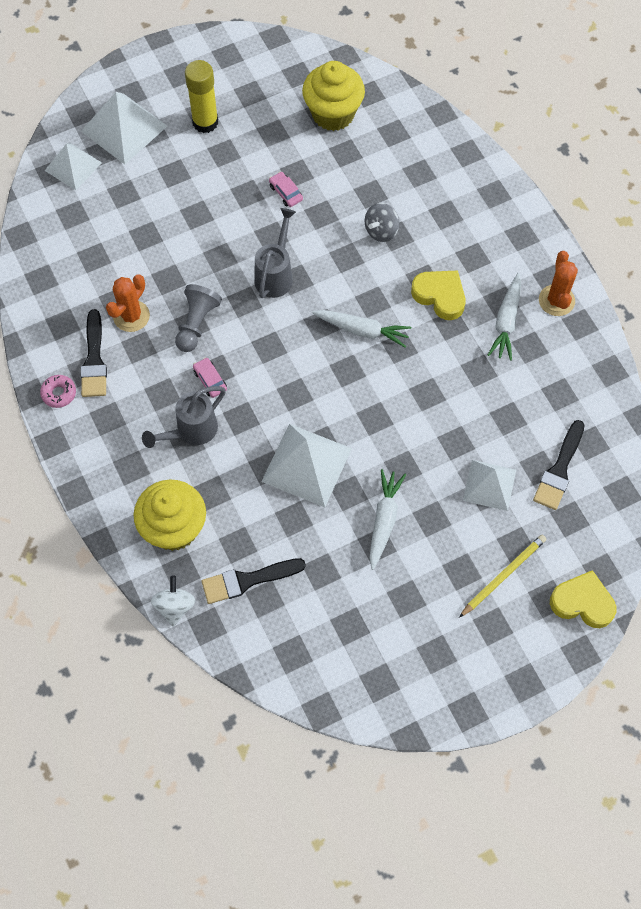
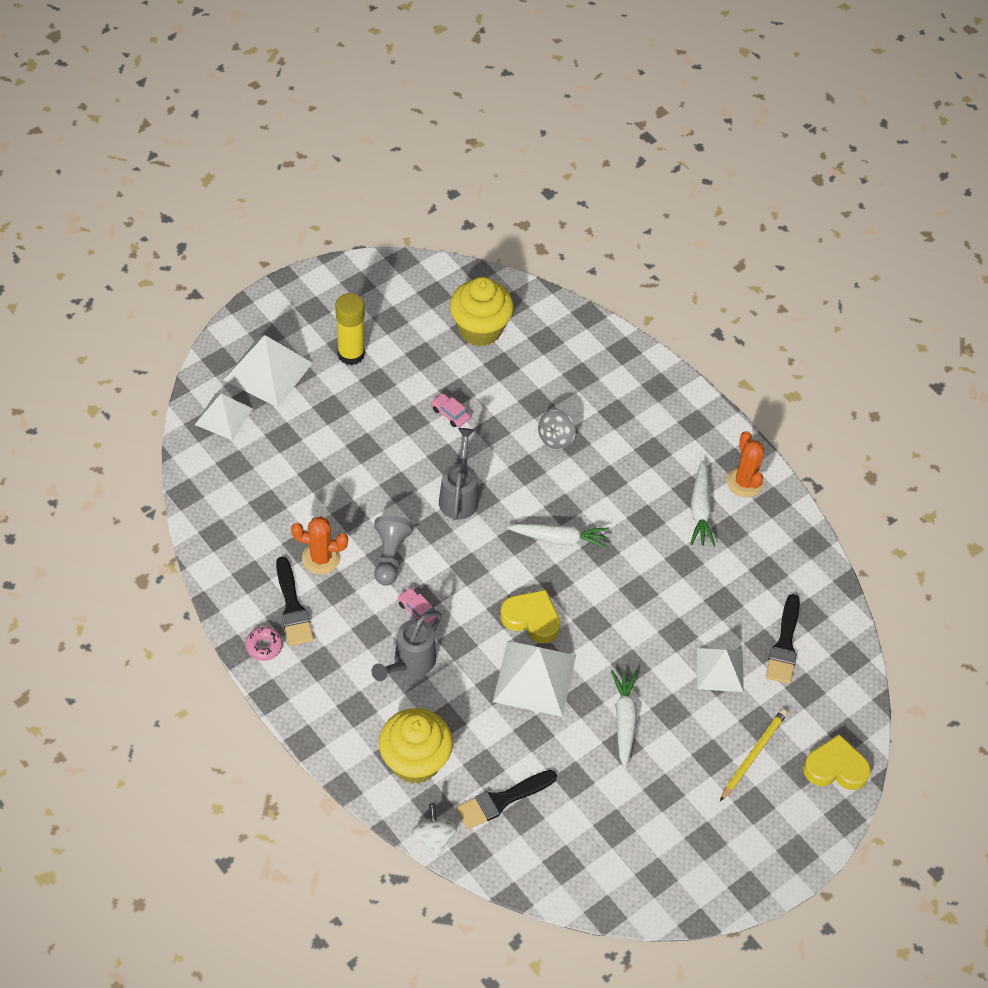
camera: 15 degrees left, 10 degrees down
orange cactus [106,275,150,332] -> orange cactus turned 75 degrees clockwise [291,516,348,574]
yellow heart [411,270,466,320] -> yellow heart moved to [500,590,561,644]

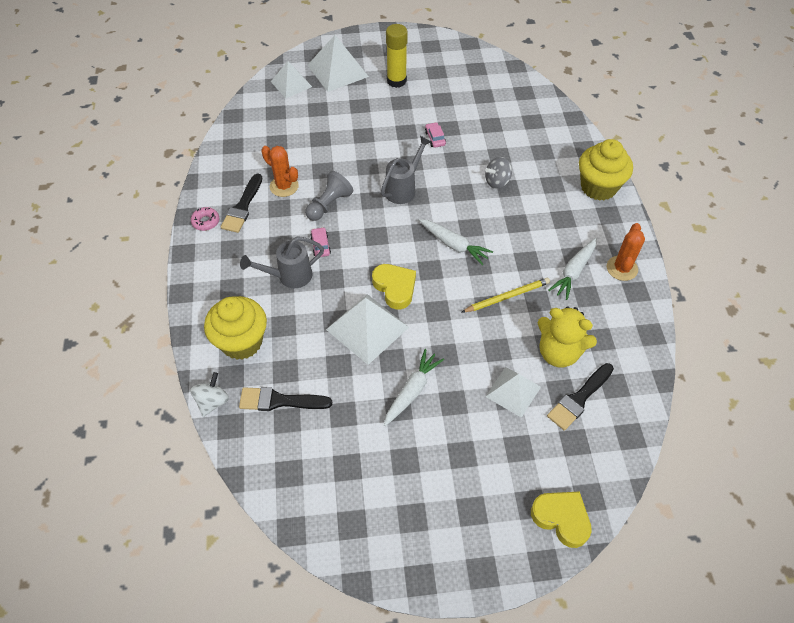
camera: 35 degrees right, 0 degrees up
yellow cupcake [450,277,514,346] -> yellow cupcake moved to [579,139,633,201]
yellow pencil [720,709,788,801] -> yellow pencil moved to [462,278,550,312]
none -> yellow teddy bear [537,307,597,368]

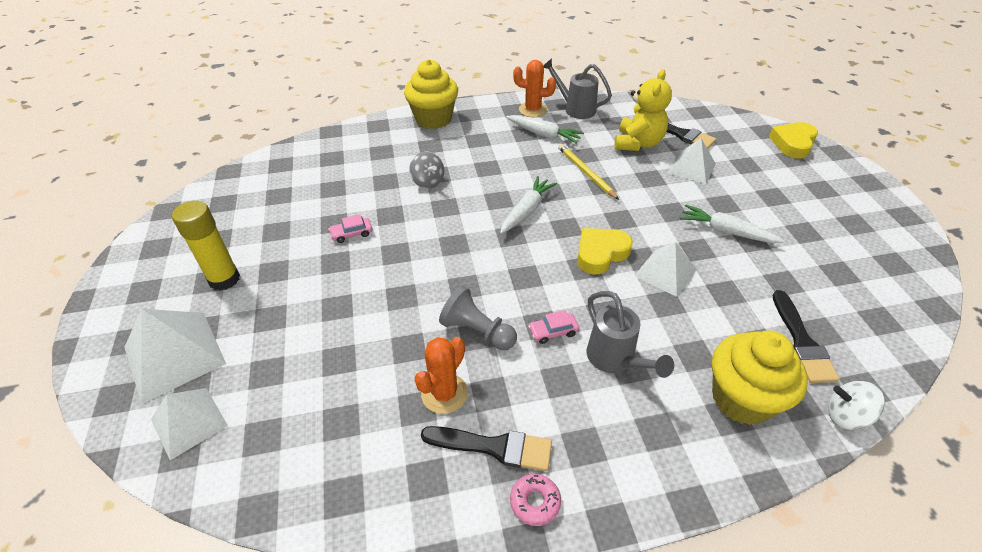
camera: 95 degrees left, 10 degrees down
white pyramid [326,294,409,365] -> white pyramid [634,242,697,297], size x0.66
grey watering can [381,136,431,204] -> grey watering can moved to [543,58,612,119]

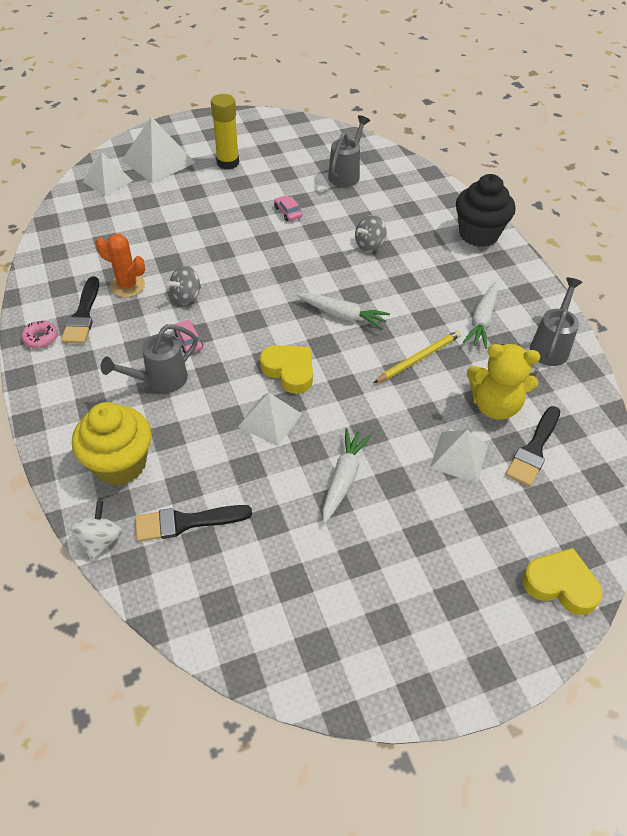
camera: 80 degrees right, 5 degrees up
yellow cupcake [404,59,458,129] -> black cupcake [456,174,516,247]
grey pawn [439,286,517,350] -> grey spinning top [167,266,201,305]
orange cactus [513,60,556,117] -> none
none -> grey watering can [328,115,370,187]

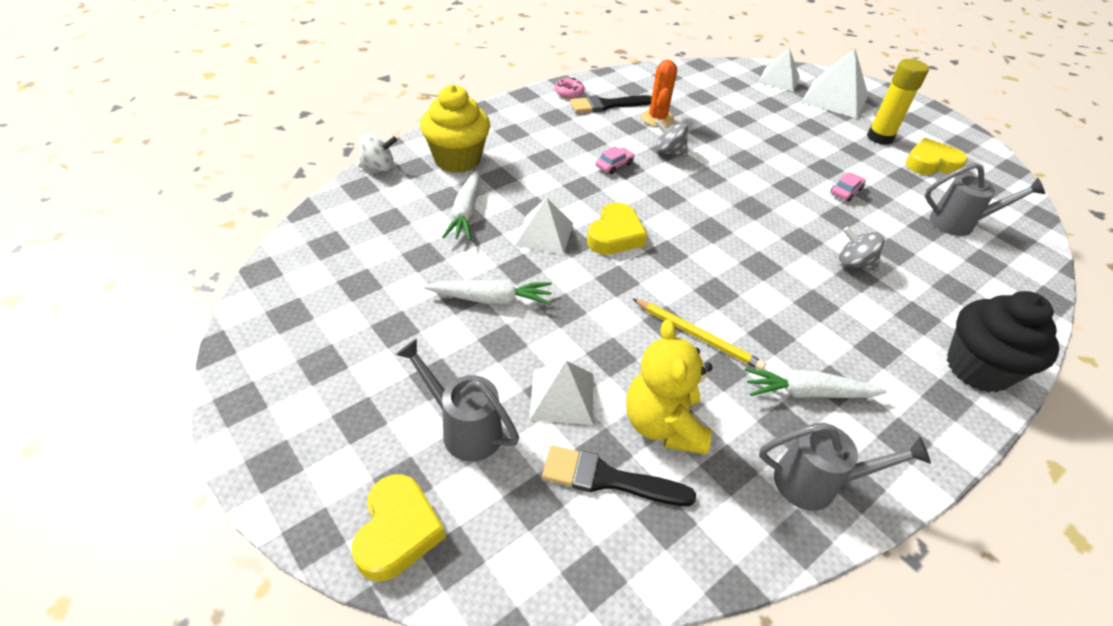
camera: 70 degrees right, 5 degrees down
grey watering can [101,324,198,393] -> grey watering can moved to [396,339,519,462]
black brush [135,505,252,542] -> none
white carrot [296,293,390,329] -> white carrot moved to [442,170,480,241]
none -> yellow heart [906,138,968,175]

